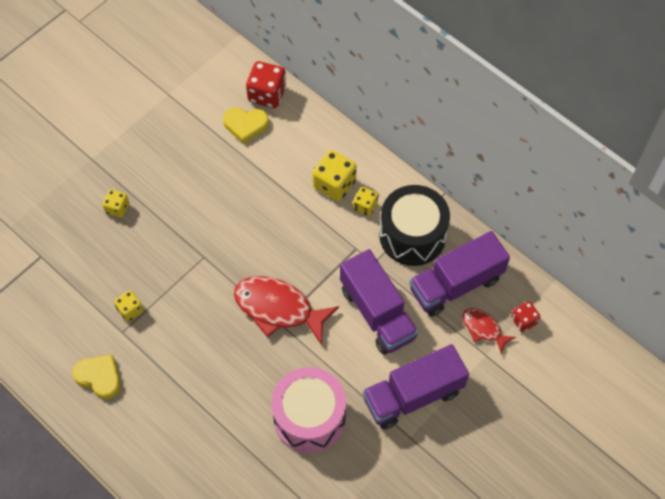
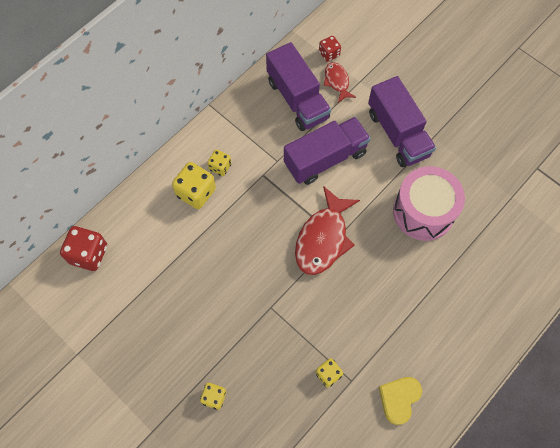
camera: 90 degrees left, 5 degrees up
yellow heart [223,108,269,144] -> none
black drum [379,185,450,266] -> none
red fish [463,308,516,354] -> red fish turned 120 degrees clockwise [324,62,356,103]

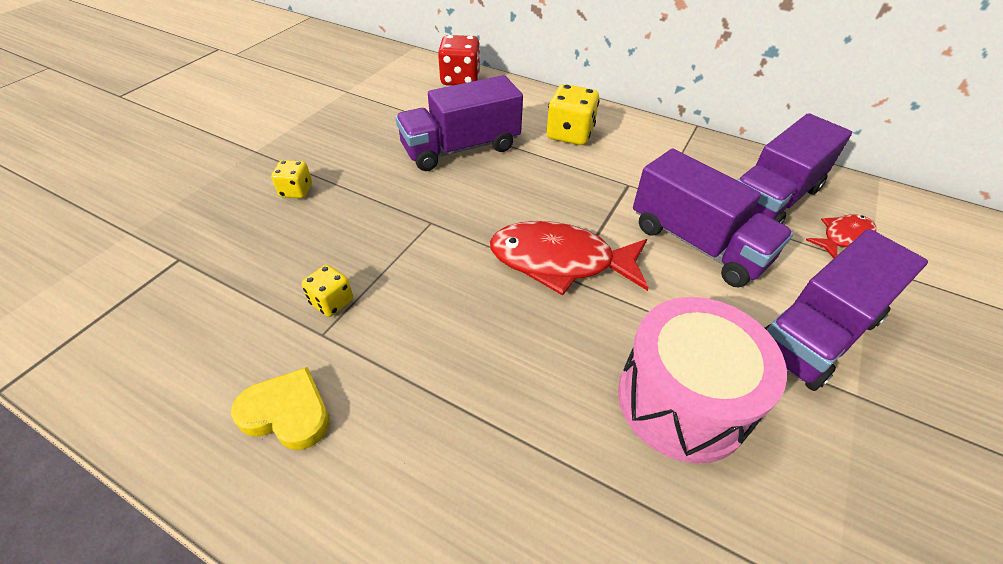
camera: 75 degrees right, 20 degrees down
yellow dice [207,150,231,176] -> none
red dice [319,36,341,62] -> none
none -> purple truck [395,75,523,171]

